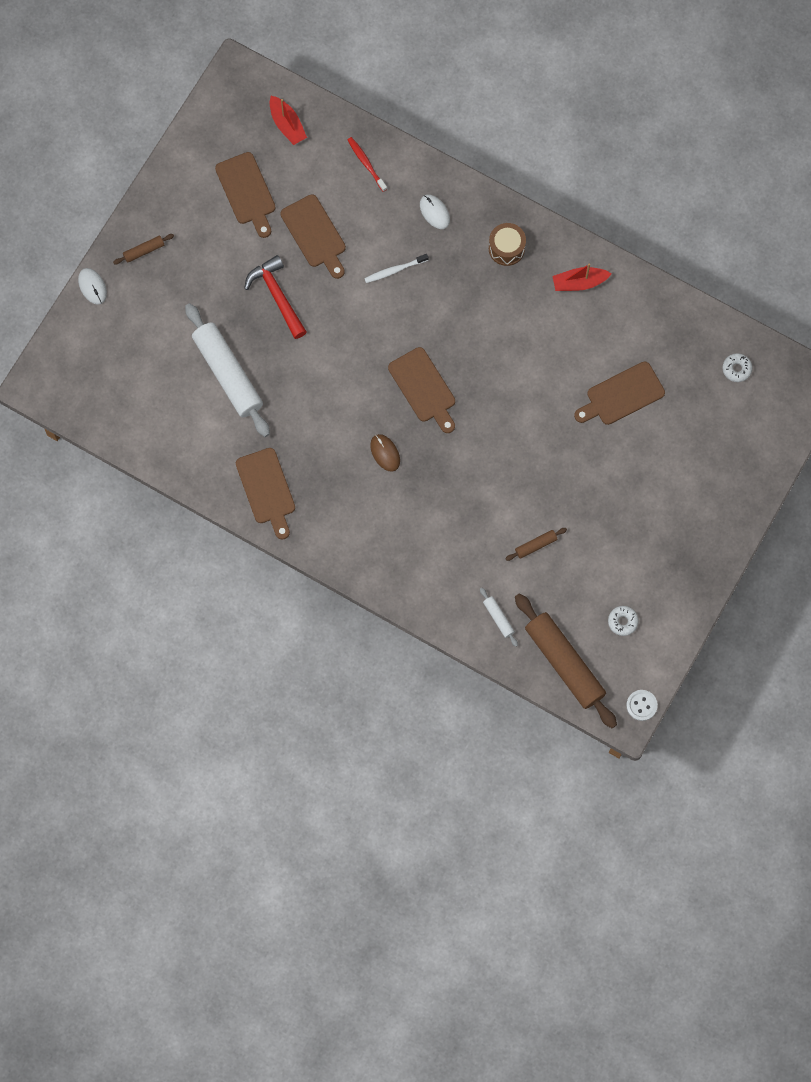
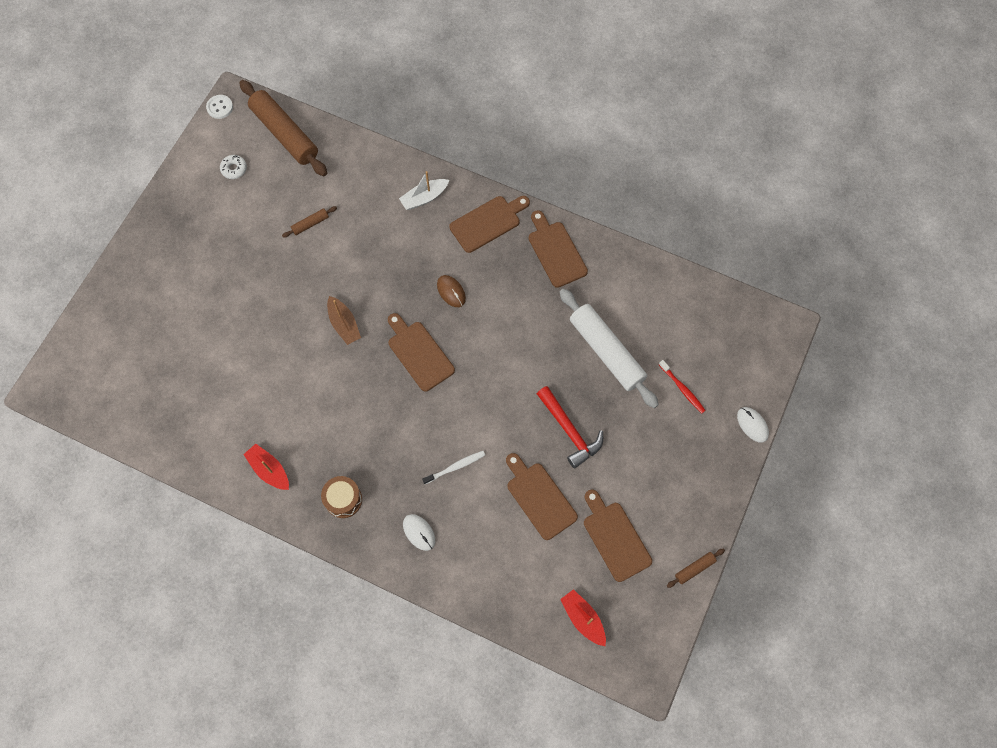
camera: 175 degrees right, 5 degrees down
brown rolling pin [113,234,174,264] -> brown rolling pin moved to [667,549,725,588]
red toothbrush [348,137,387,192] -> red toothbrush moved to [659,360,706,413]
white rolling pin [480,588,518,647] -> none
red boat [552,263,612,291] -> red boat turned 120 degrees counterclockwise [243,444,289,490]
brown cutting board [574,362,665,425] -> brown cutting board moved to [449,196,530,253]
white donut [723,353,752,382] -> none
none -> brown boat [327,296,361,345]
none -> white boat [399,171,449,210]

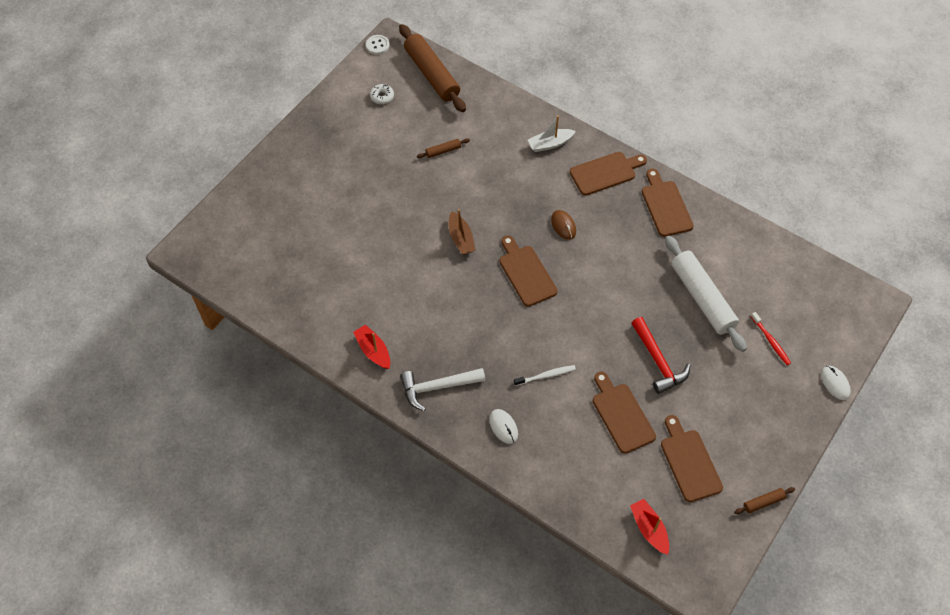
camera: 10 degrees right, 10 degrees down
brown drum [321,476,362,518] -> white hammer [400,368,485,411]

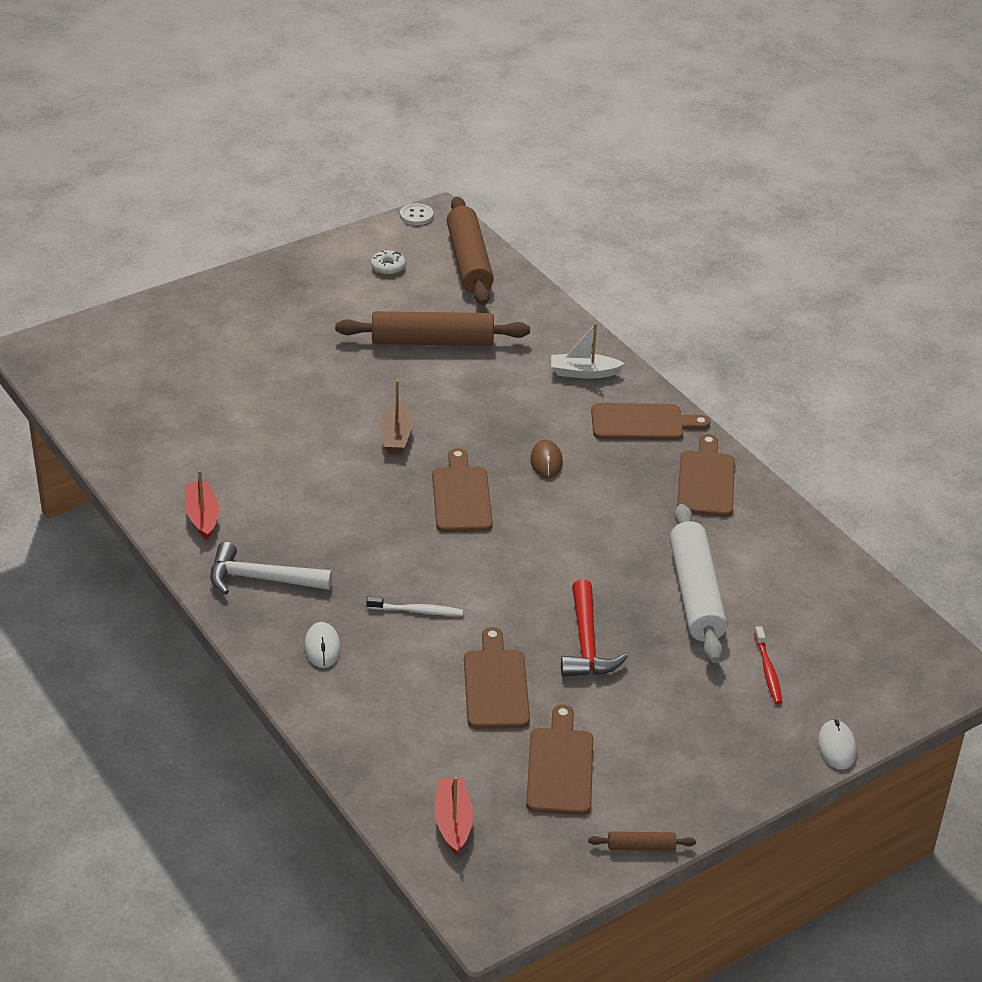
camera: 20 degrees right, 20 degrees down
brown rolling pin [417,138,470,158] -> brown rolling pin [335,311,530,346], size x2.36

